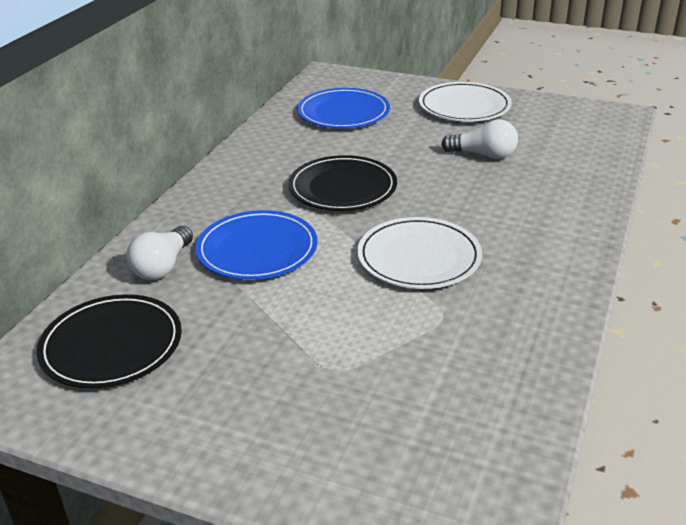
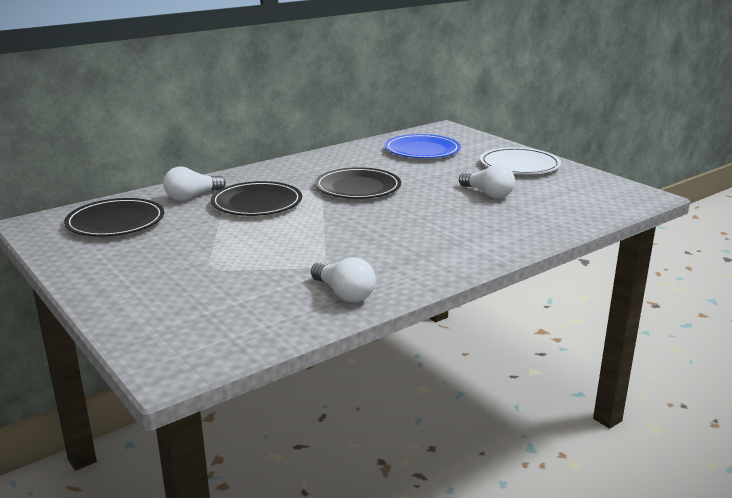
camera: 30 degrees right, 10 degrees down
blue plate [195,210,318,280] -> black plate [211,181,302,216]
white plate [357,217,482,289] -> none
none -> white light bulb [311,257,376,302]

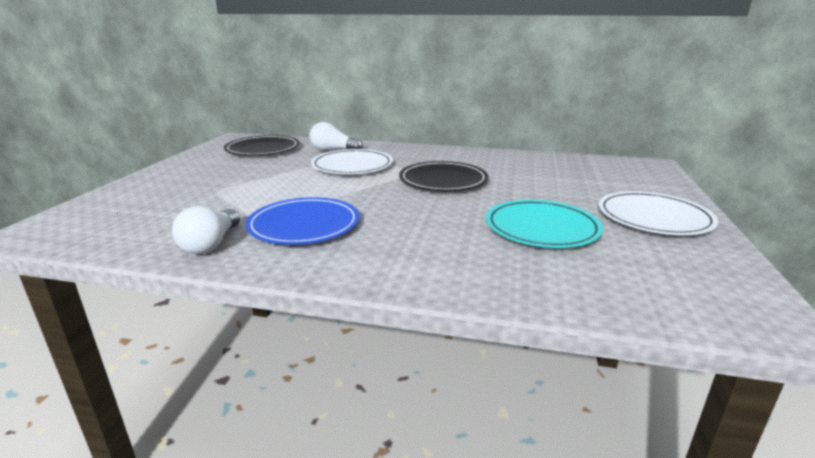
camera: 50 degrees right, 0 degrees up
black plate [211,181,302,216] -> white plate [311,149,393,174]
blue plate [385,134,461,158] -> blue plate moved to [245,197,360,244]
white light bulb [459,164,515,198] -> turquoise plate [486,200,603,248]

